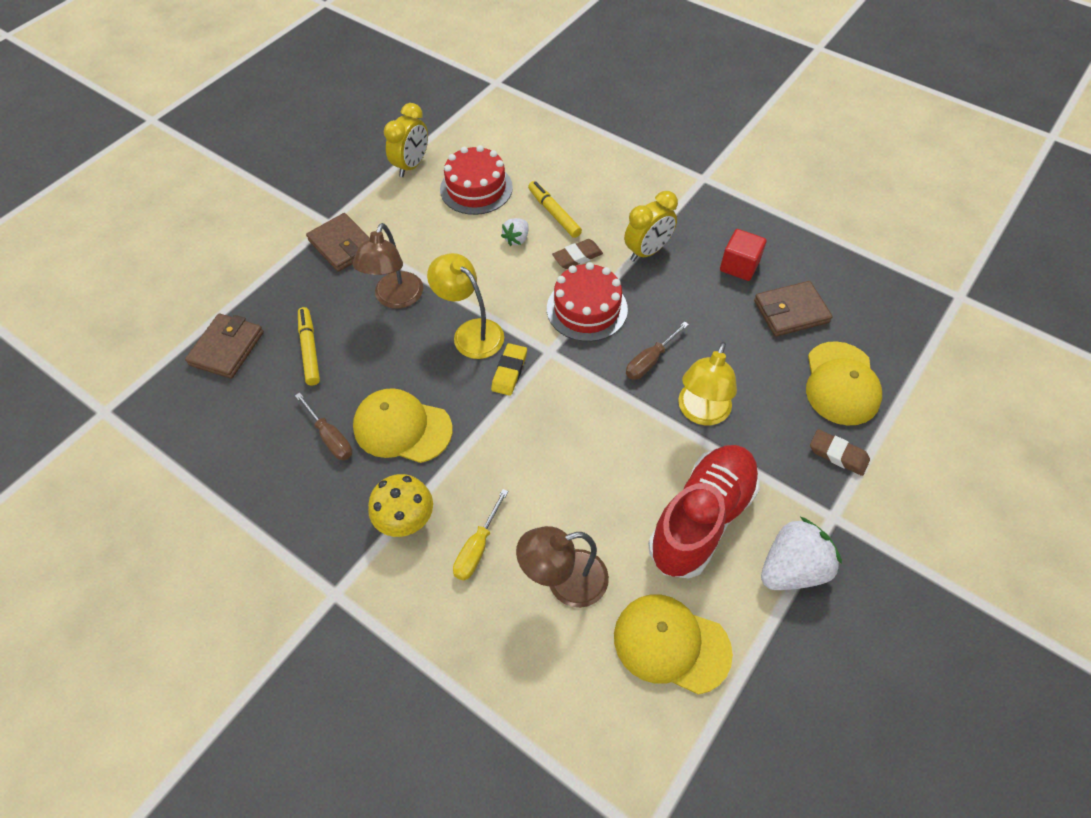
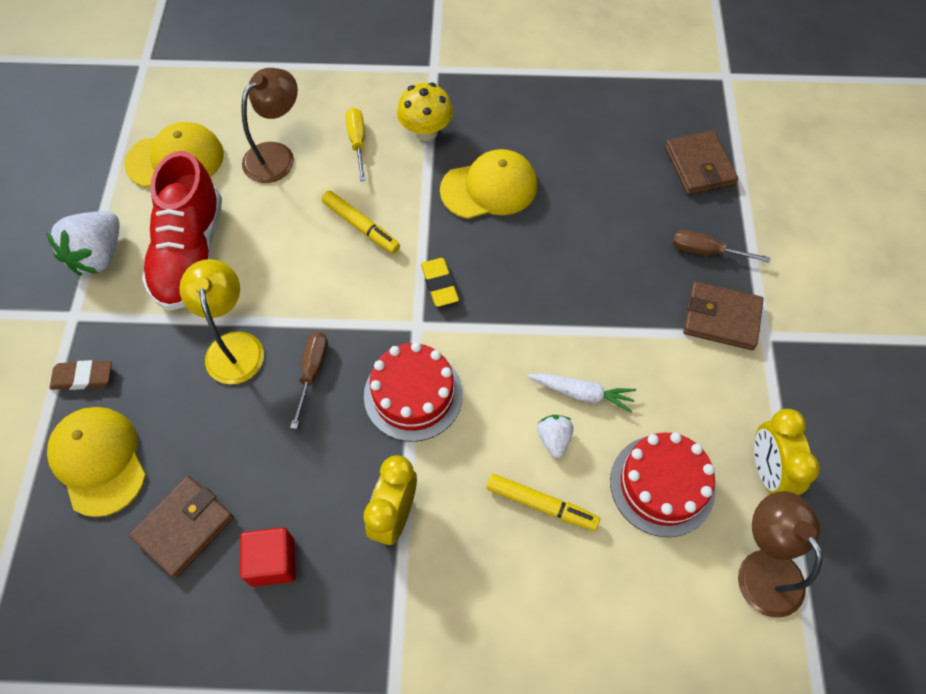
camera: 145 degrees right, 5 degrees up
brown screwdriver [295,393,352,460] -> brown screwdriver moved to [673,230,771,263]
yellow marker [298,307,320,385] -> yellow marker moved to [322,191,400,254]
brown lamp [353,223,423,309] -> brown lamp moved to [738,491,823,618]
yellow lamp [427,253,504,359] -> none
brown eraser [552,239,603,269] -> none
none -> white carrot [528,373,636,413]

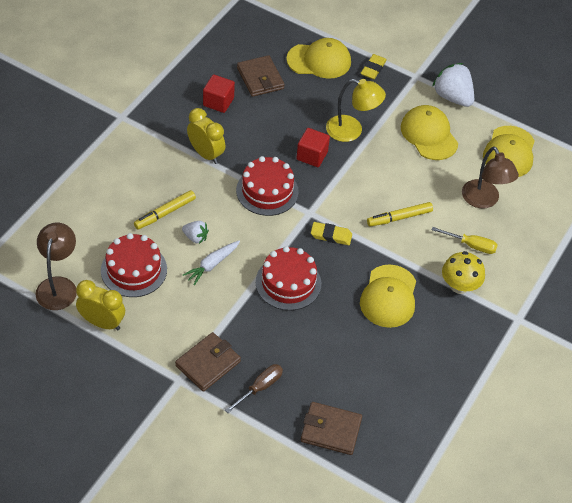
camera: 115 degrees right, 10 degrees down
brown eraser [49,360,112,390] -> yellow eraser [360,54,387,79]
red shoe [142,151,222,311] -> yellow cap [401,105,458,160]
brown screwdriver [290,332,328,429] -> red cube [296,128,330,167]
brown lamp [738,491,823,618] -> brown lamp turned 90 degrees counterclockwise [35,223,77,310]
none -> red cake [256,246,321,311]

